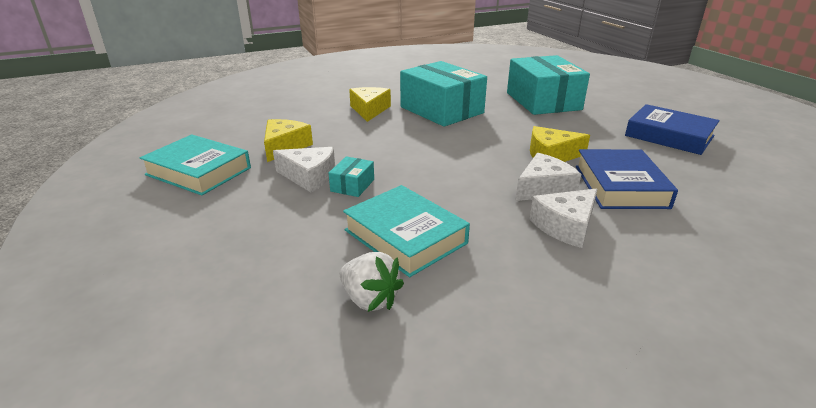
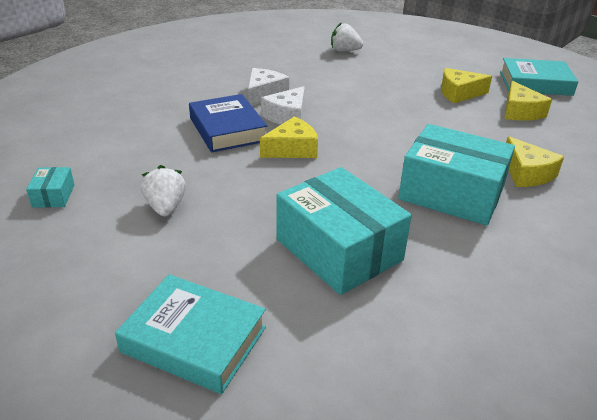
camera: 155 degrees right, 5 degrees up
white cheese [273,147,335,192] -> yellow cheese [441,68,492,103]
turquoise box [329,156,374,197] -> turquoise box moved to [26,167,75,208]
turquoise book [343,185,470,277] -> turquoise book moved to [115,274,266,394]
blue book [625,104,720,155] -> white strawberry [141,165,186,216]

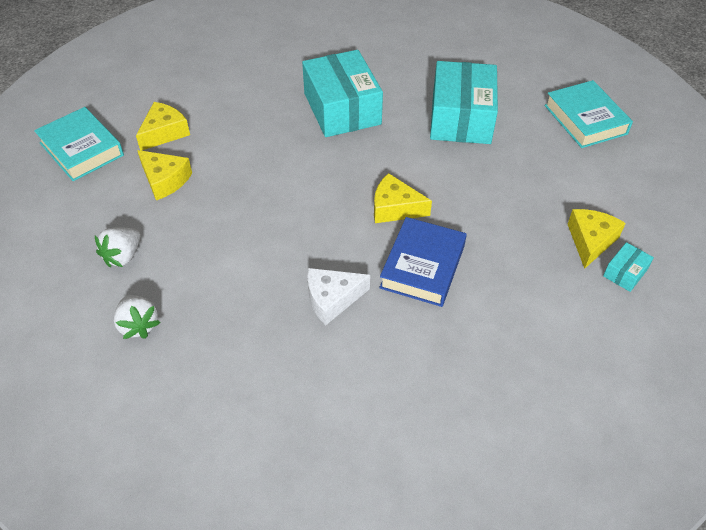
camera: 135 degrees left, 15 degrees up
white strawberry [141,165,186,216] -> white strawberry moved to [95,228,141,267]
white cheese [261,86,305,125] -> none
yellow cheese [506,136,564,187] -> yellow cheese moved to [567,209,626,269]

